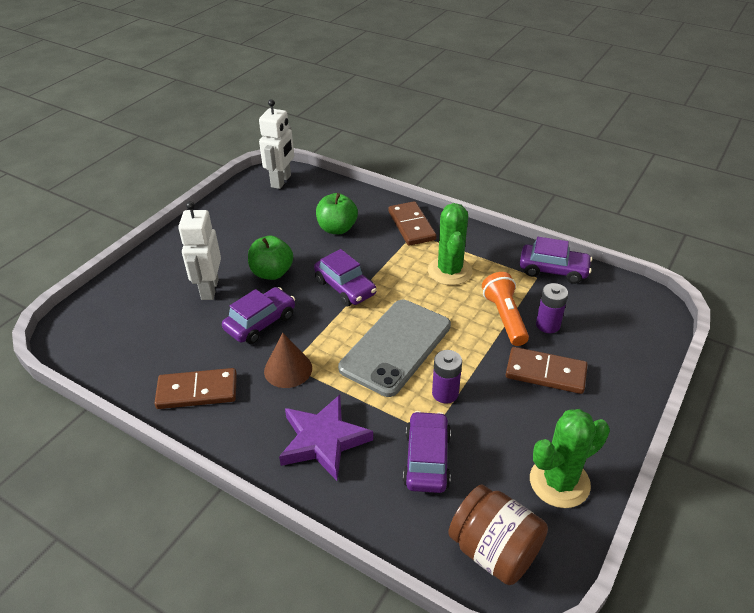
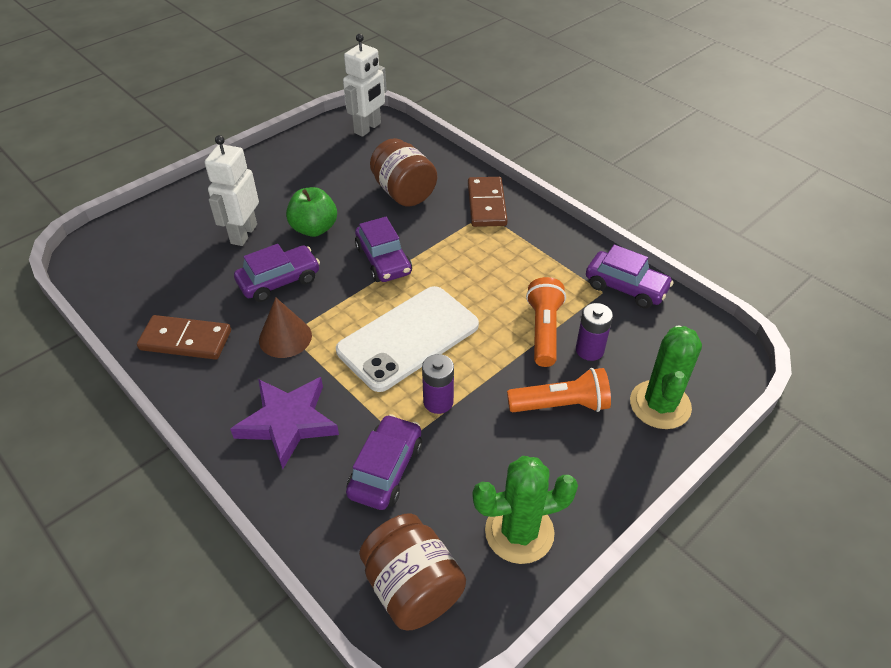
camera: 15 degrees right, 5 degrees up
green apple [316,193,358,234] -> brown jar [370,138,437,207]
grey phone [338,300,451,397] -> white phone [336,286,479,392]
green cactus [428,203,472,285] -> green cactus moved to [630,325,702,429]
brown domino [506,347,588,394] -> orange flashlight [507,368,611,412]

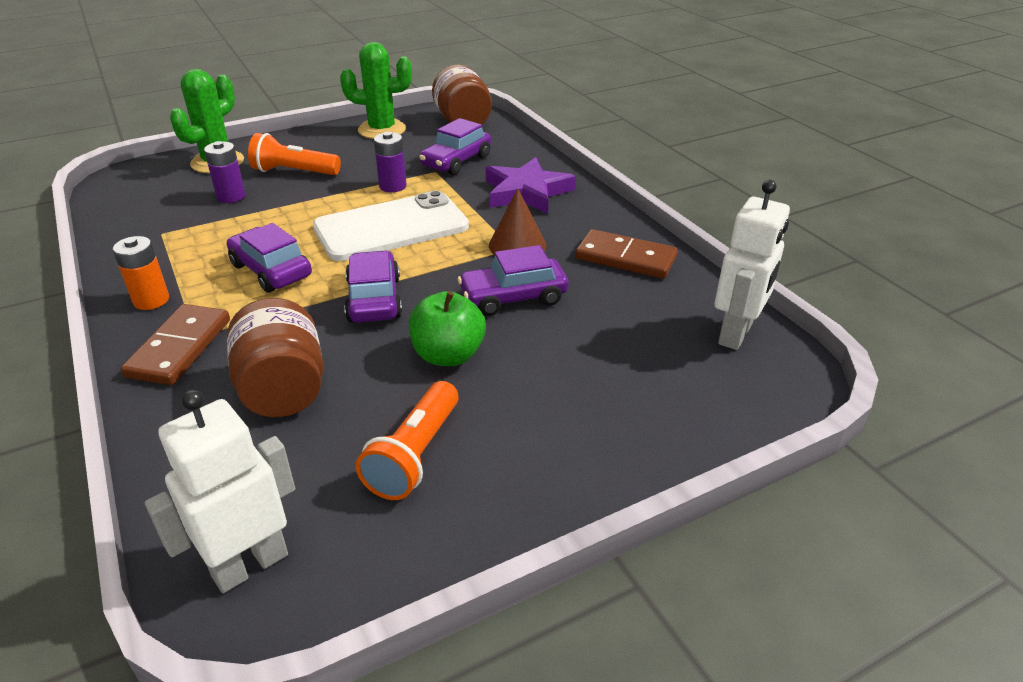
camera: 165 degrees left, 10 degrees down
white robot [205,135,259,246] -> white robot moved to [715,180,790,350]
orange flashlight [526,277,566,367] -> orange flashlight moved to [356,381,459,500]
purple car [586,244,674,309] -> purple car moved to [227,223,312,293]
none -> orange battery [113,236,169,310]

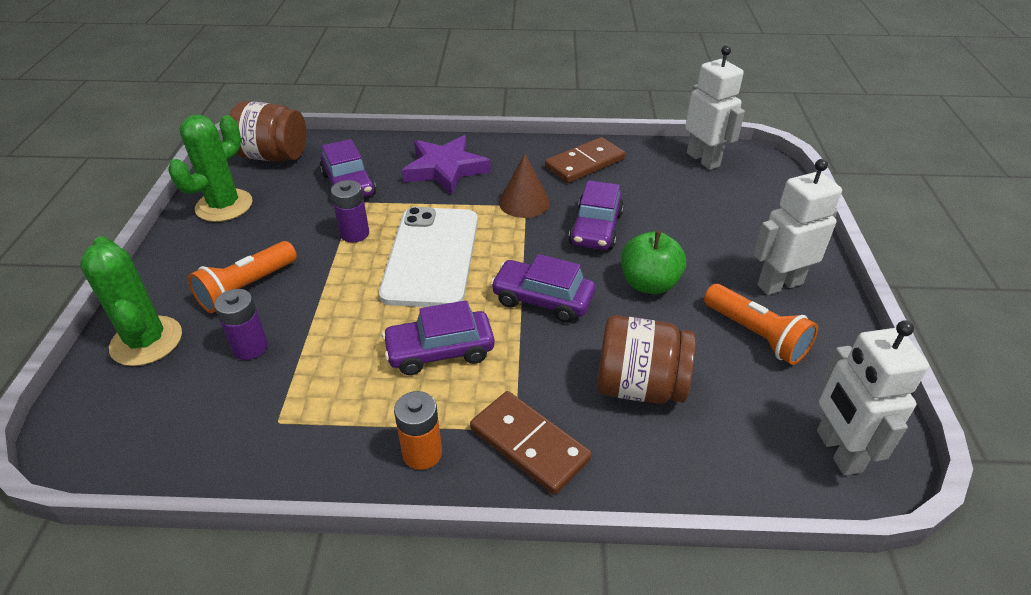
camera: 60 degrees left, 5 degrees up
none -> white robot [753,159,842,295]

